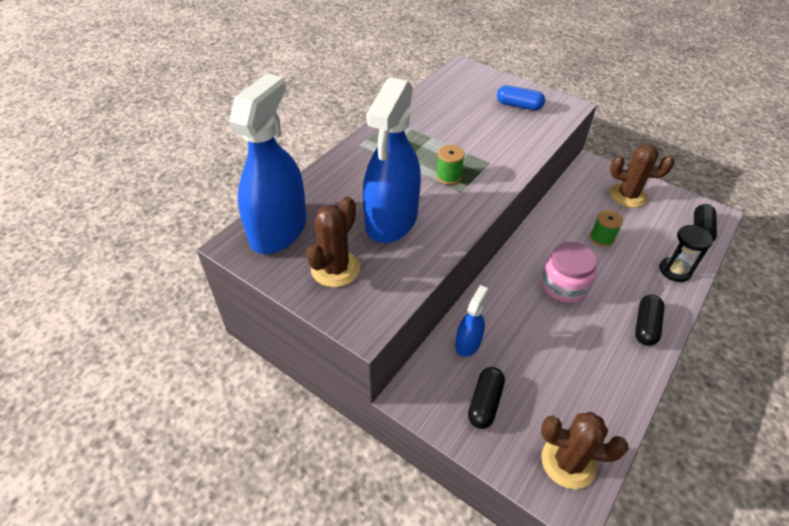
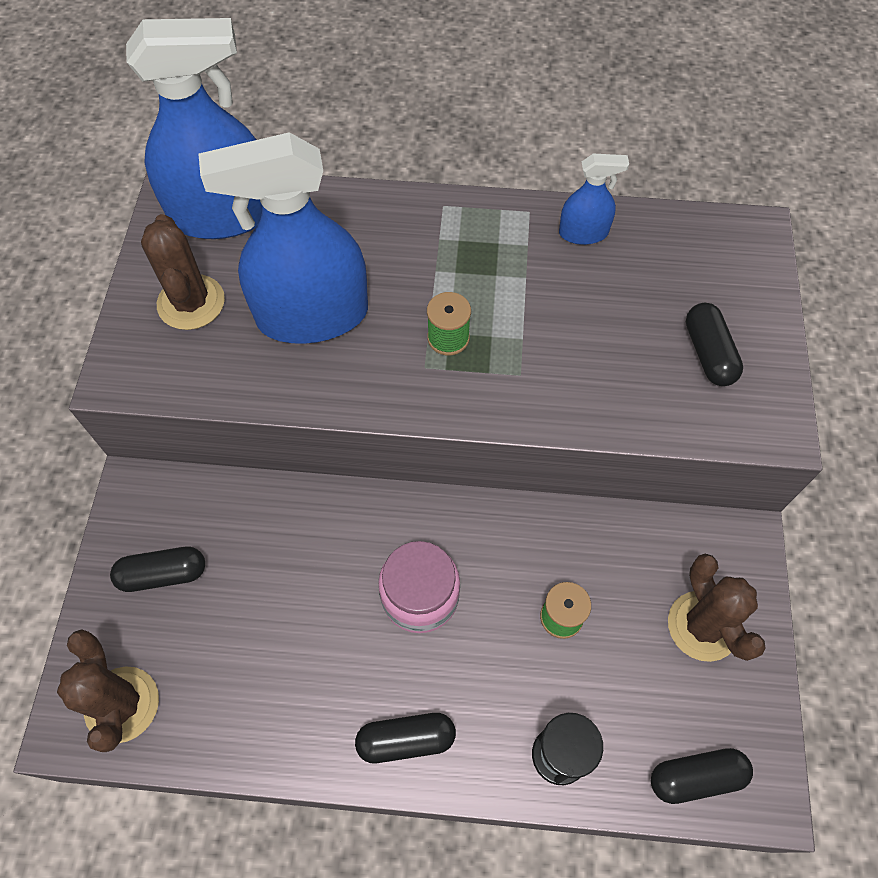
camera: 60 degrees right, 15 degrees up
brown cactus [306,197,360,287] -> brown cactus turned 75 degrees clockwise [141,214,225,330]
blue spray bottle [455,285,488,357] -> blue spray bottle moved to [559,154,629,245]
blue capsule [497,85,545,110] -> black capsule [686,303,743,386]

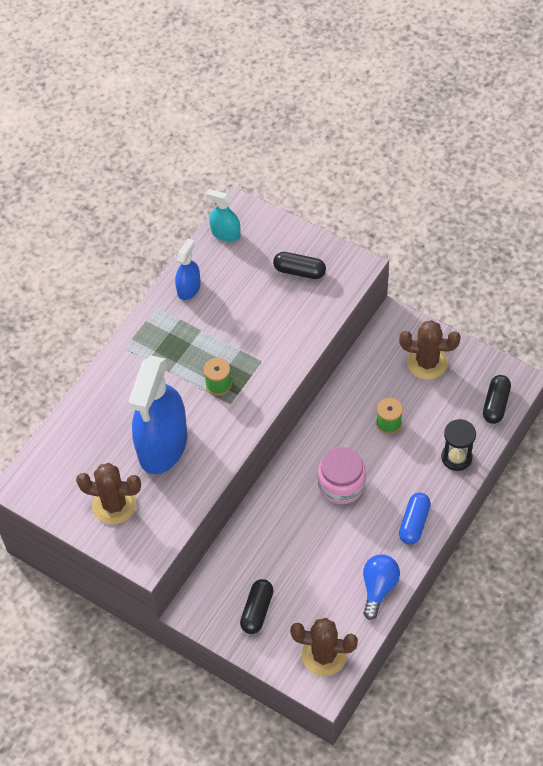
camera: 60 degrees left, 5 degrees down
blue spray bottle [126,18,262,239] -> none
black capsule [355,713,456,763] -> blue capsule [399,493,431,545]
none -> turquoise spray bottle [206,189,240,242]
none -> blue light bulb [363,554,400,620]

